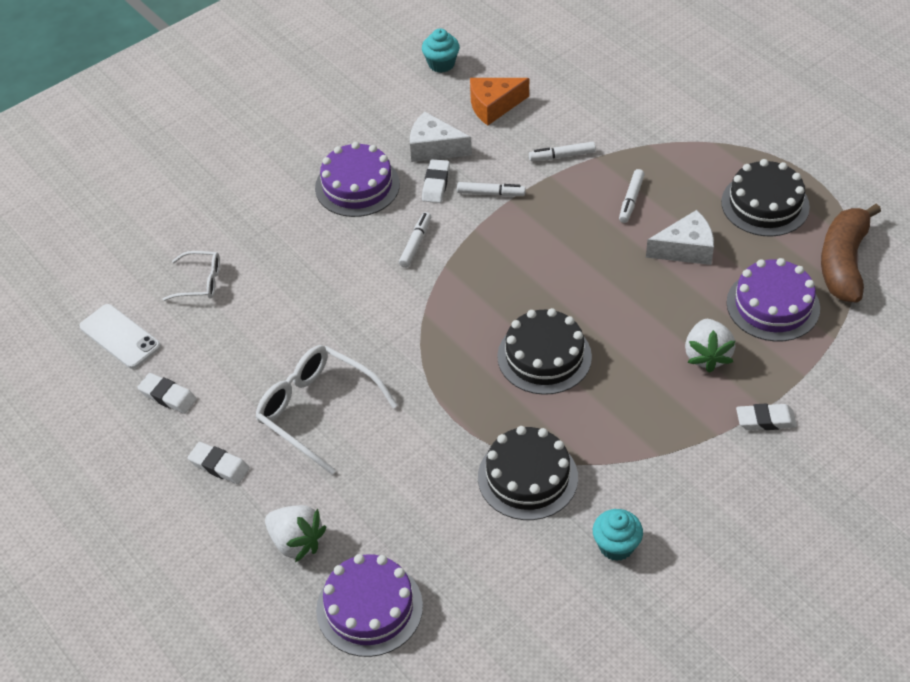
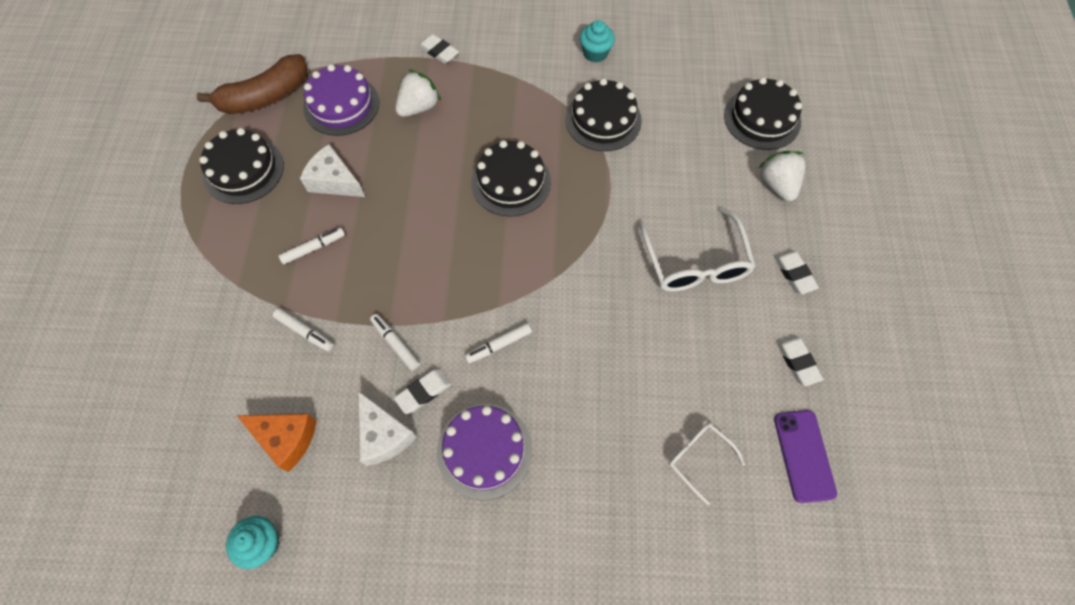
camera: 140 degrees left, 15 degrees up
white phone [79,304,161,369] -> purple phone [774,410,837,503]
purple cake [316,554,423,657] -> black cake [724,77,802,150]

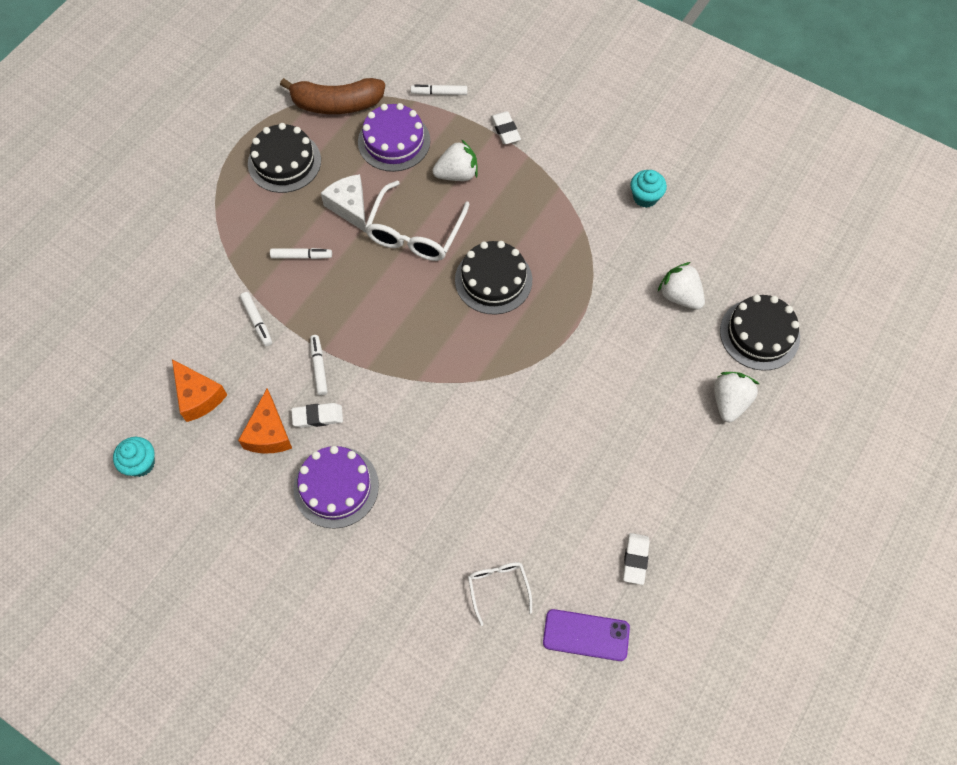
camera: 30 degrees right, 0 degrees up
white cheese [358,391,417,466] -> orange cheese [238,388,292,453]
white marker [464,323,532,364] -> white marker moved to [411,84,467,95]
black cake [565,78,642,151] -> none
white glasses [638,206,756,292] -> white glasses moved to [365,181,470,261]
white eraser [774,250,819,294] -> none
purple phone [774,410,837,503] -> purple phone turned 75 degrees clockwise [543,609,630,661]
none -> white strawberry [658,262,705,310]

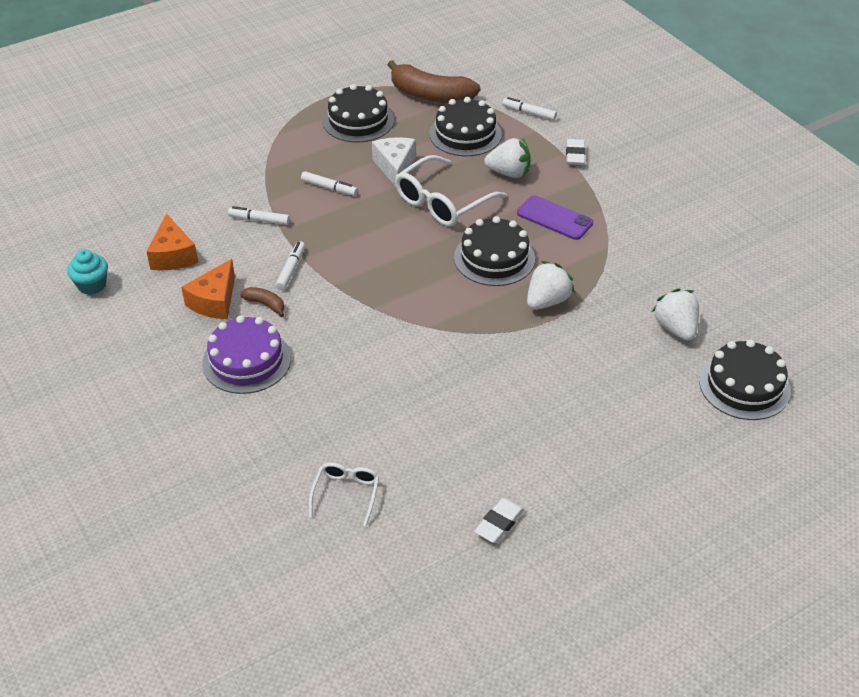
camera: 25 degrees right, 20 degrees down
white marker [240,292,272,346] -> white marker turned 105 degrees clockwise [228,206,290,225]
white eraser [291,403,343,428] -> brown banana [240,287,284,317]
purple cake [358,103,430,172] -> black cake [429,97,502,156]
purple phone [543,609,630,661] -> purple phone moved to [517,196,593,240]
turquoise cupcake [630,170,667,208] -> none
white strawberry [714,372,759,422] -> white strawberry moved to [527,261,575,310]

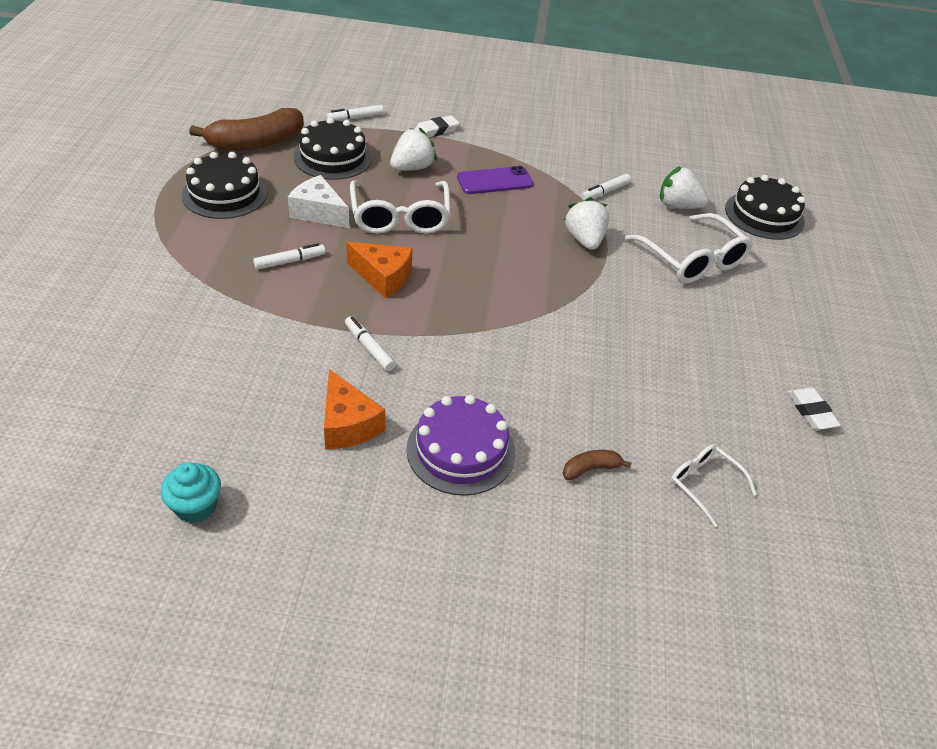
camera: 55 degrees left, 0 degrees up
orange cheese [146,214,198,270] -> orange cheese moved to [346,242,413,298]
white marker [228,206,290,225] -> white marker moved to [582,174,631,201]
brown banana [240,287,284,317] -> brown banana moved to [563,450,631,480]
black cake [454,216,535,286] -> none
white eraser [566,139,586,165] -> white eraser turned 75 degrees counterclockwise [415,115,459,137]
none -> white glasses [625,213,753,284]

